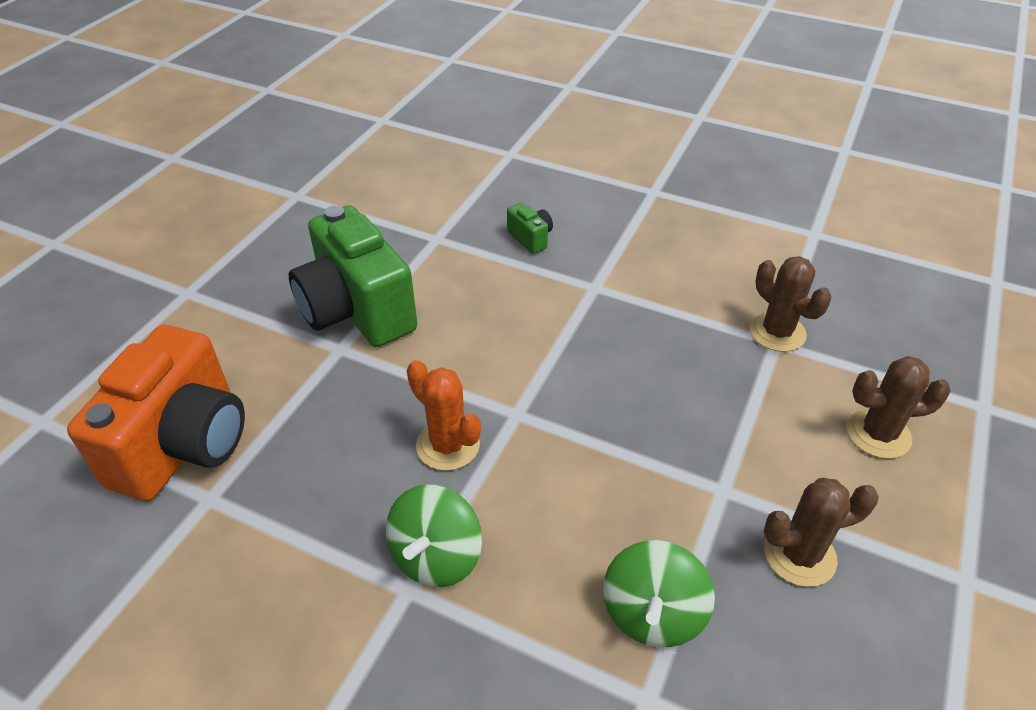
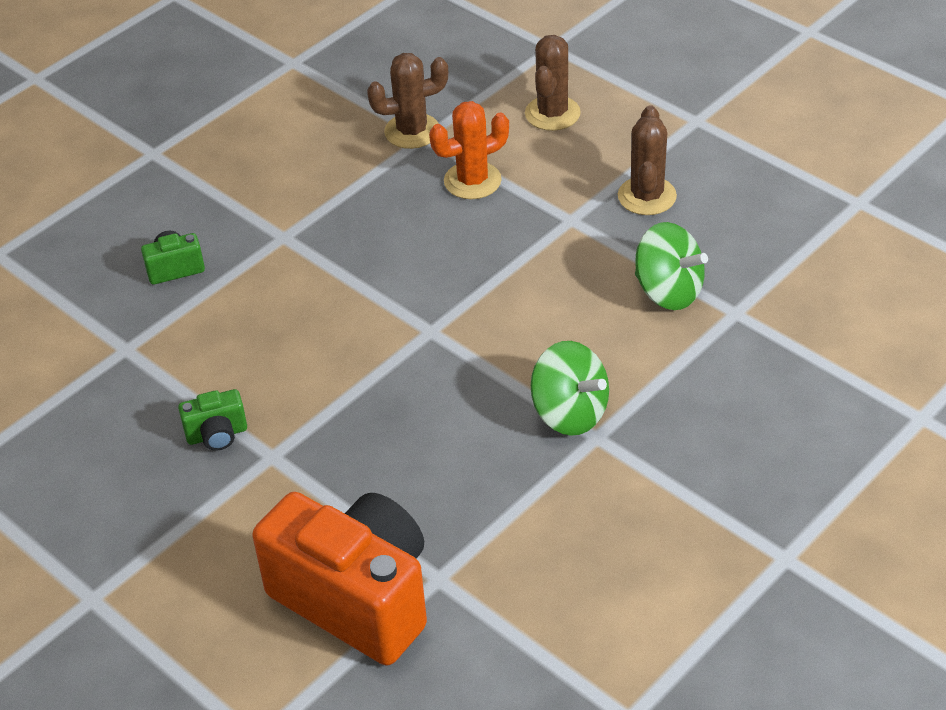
camera: 70 degrees left, 0 degrees up
green camera [289,205,417,347] -> green camera [178,389,247,451], size x0.41
orange cactus [407,360,481,471] -> orange cactus moved to [429,101,509,199]

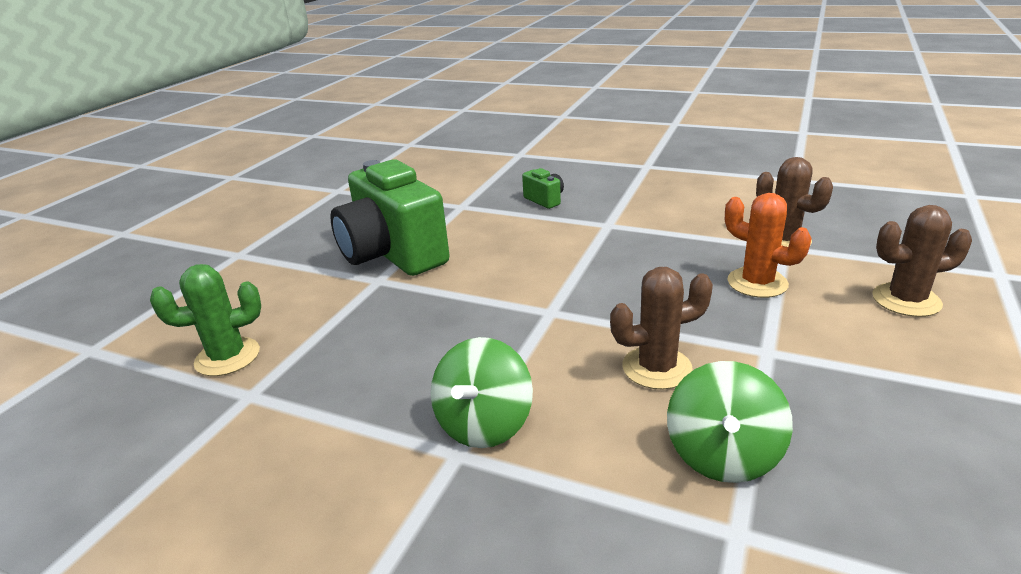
camera: 70 degrees right, 15 degrees down
green camera [178,389,247,451] -> green camera [330,159,450,276], size x2.44
orange camera [252,492,427,665] -> green cactus [150,264,261,376]
brown cactus [618,105,677,215] -> brown cactus moved to [610,267,713,389]

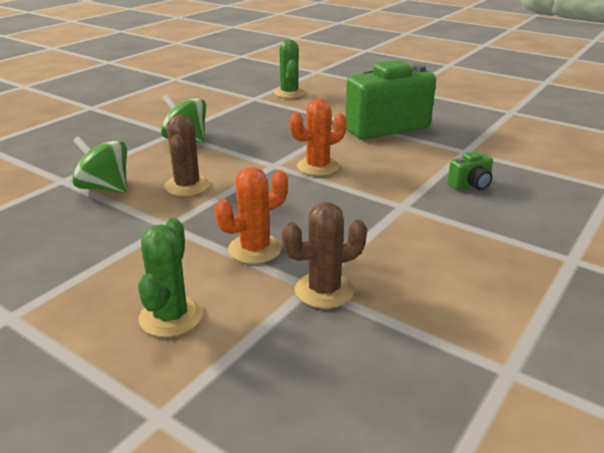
camera: 100 degrees right, 0 degrees up
brown cactus [872,205,972,317] -> green cactus [138,218,203,337]
none -> orange cactus [289,99,347,176]

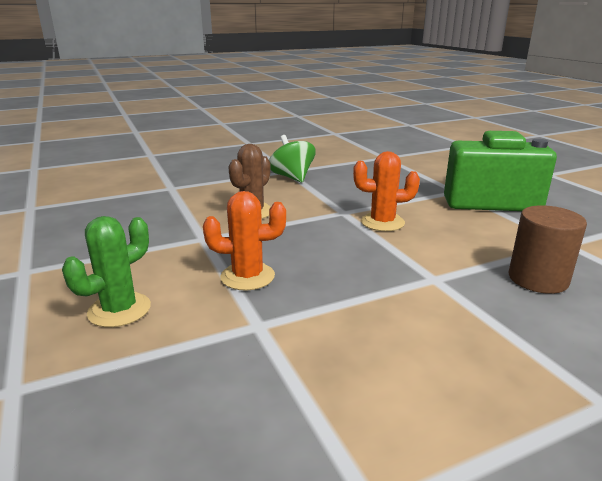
camera: 30 degrees right, 5 degrees down
green spinning top [72,136,127,193] -> none
green cactus [274,39,305,98] -> none
brown cactus [282,202,367,308] -> none
green camera [448,151,493,190] -> brown cylinder [508,205,587,294]

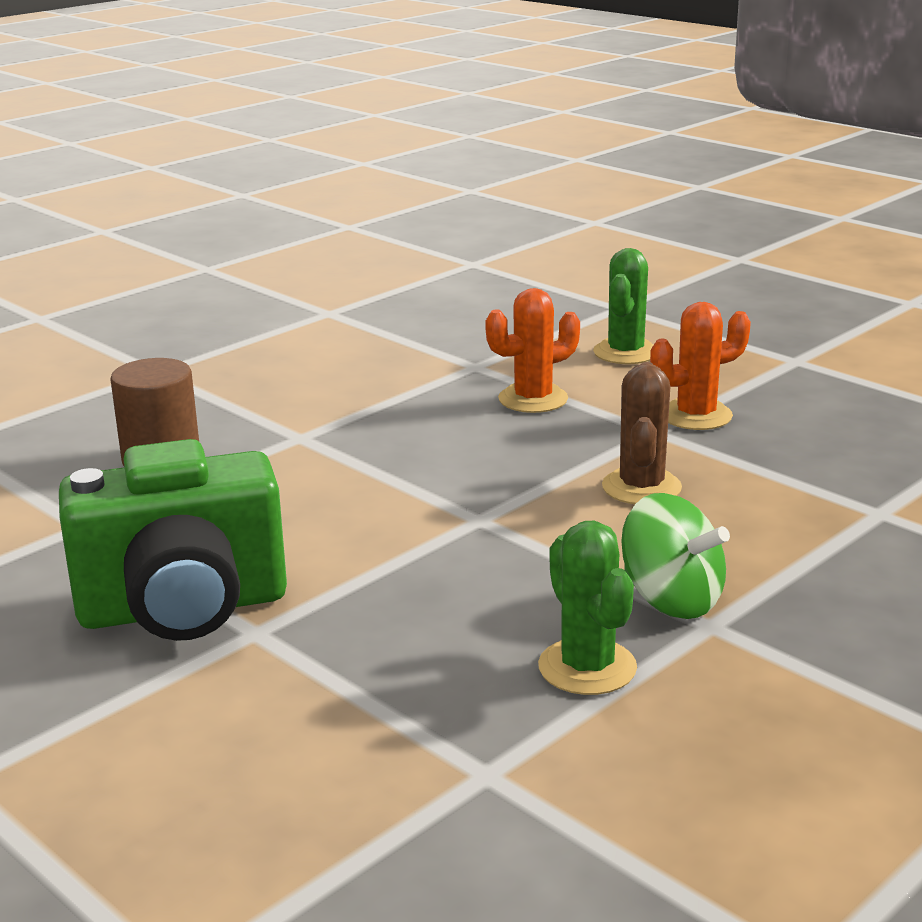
camera: 160 degrees right, 0 degrees up
orange cactus [353,151,420,231] -> orange cactus moved to [650,302,751,430]
none -> green cactus [538,521,637,695]

